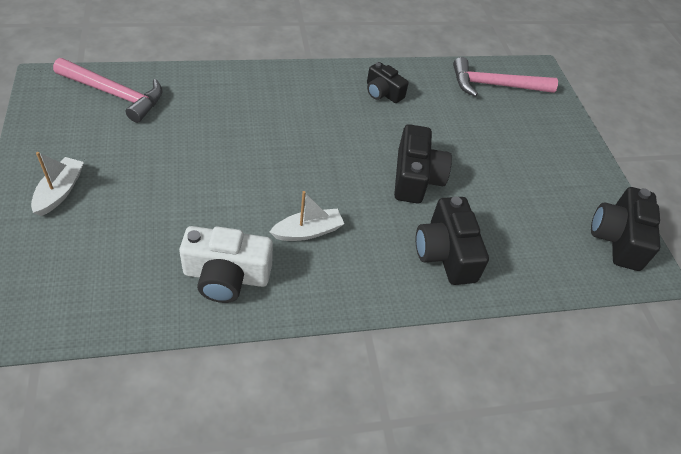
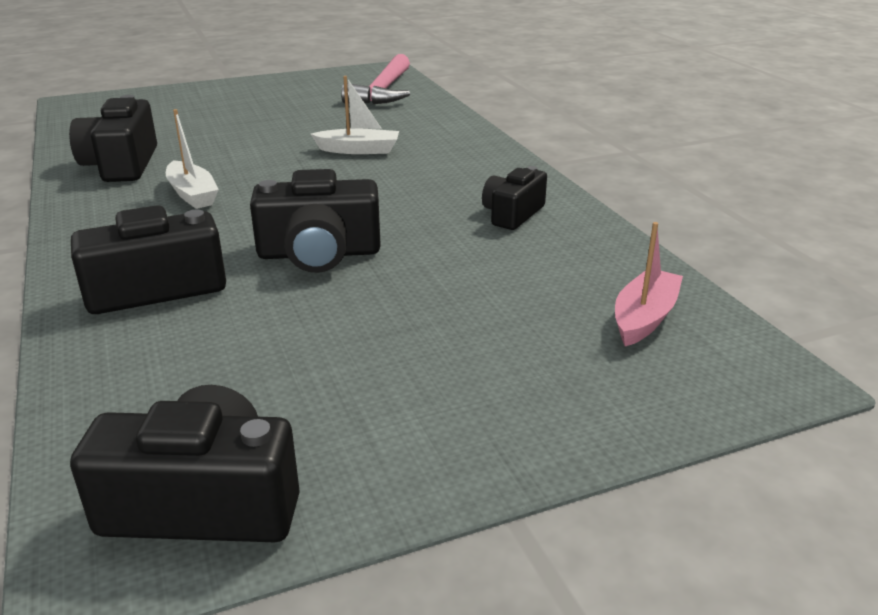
camera: 85 degrees right, 20 degrees down
white boat [31,152,84,216] -> white boat moved to [311,76,399,154]
white camera [179,226,273,303] -> black camera [69,95,157,182]
pink hammer [453,57,558,97] -> pink boat [615,222,683,346]

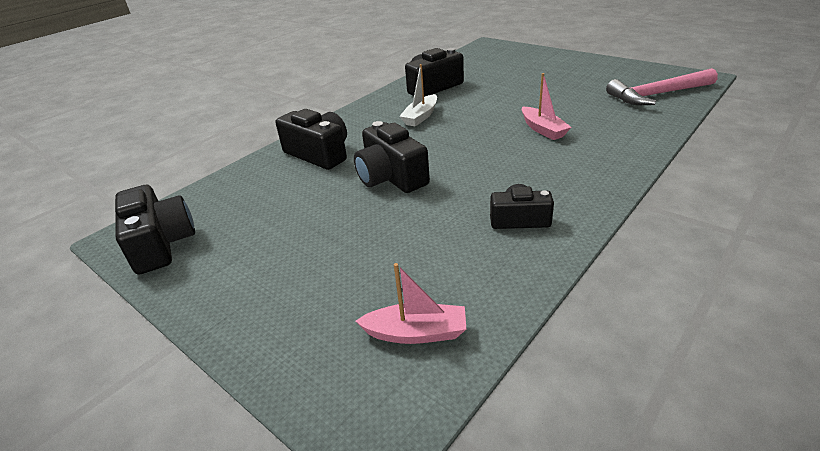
camera: 65 degrees right, 5 degrees up
white boat [311,76,399,154] -> pink boat [522,73,571,140]

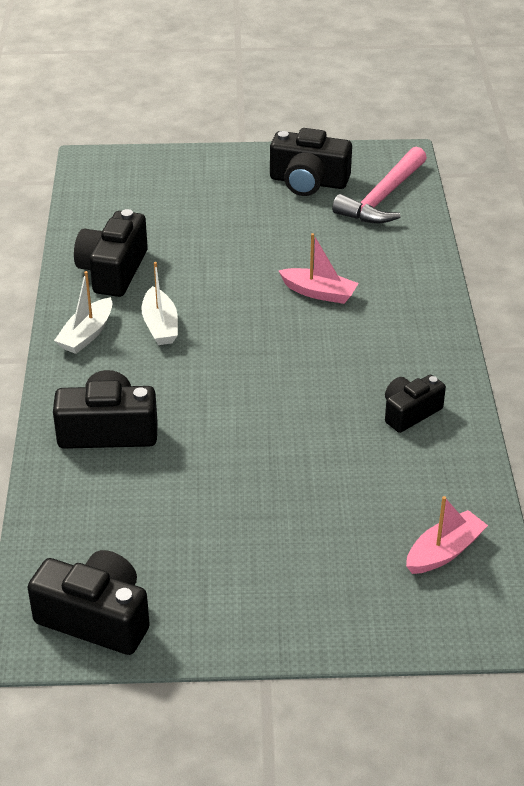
camera: 45 degrees left, 5 degrees up
black camera [354,121,430,193] -> black camera moved to [270,128,352,196]
none -> white boat [54,271,112,354]

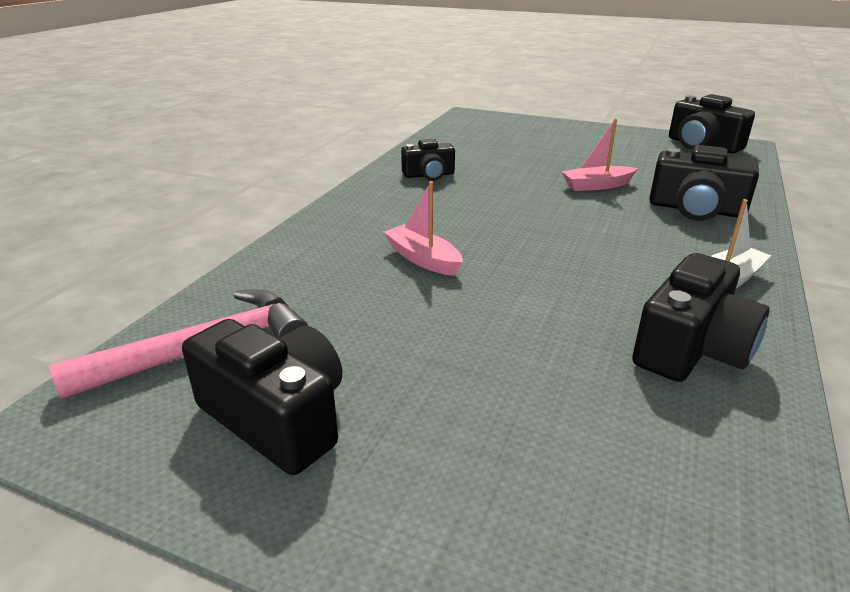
camera: 155 degrees left, 10 degrees down
white boat [141,262,178,345] -> none
pink boat [406,496,488,574] -> pink boat moved to [561,119,638,191]

